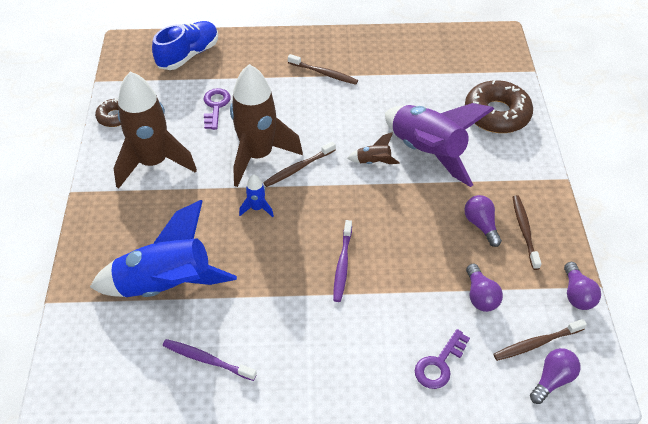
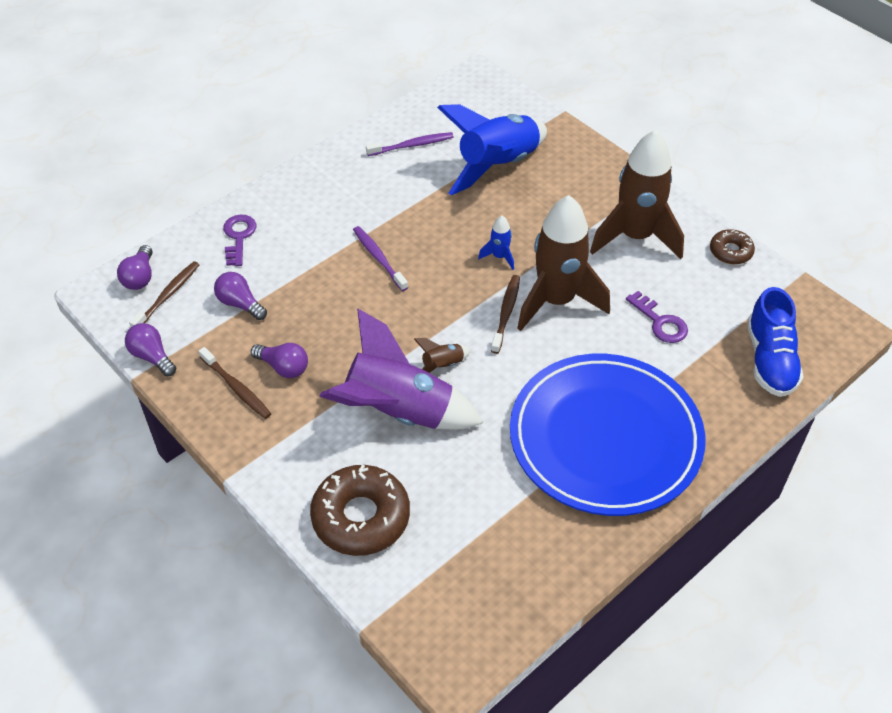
camera: 140 degrees right, 0 degrees up
brown toothbrush [288,54,358,85] -> blue plate [510,354,705,516]

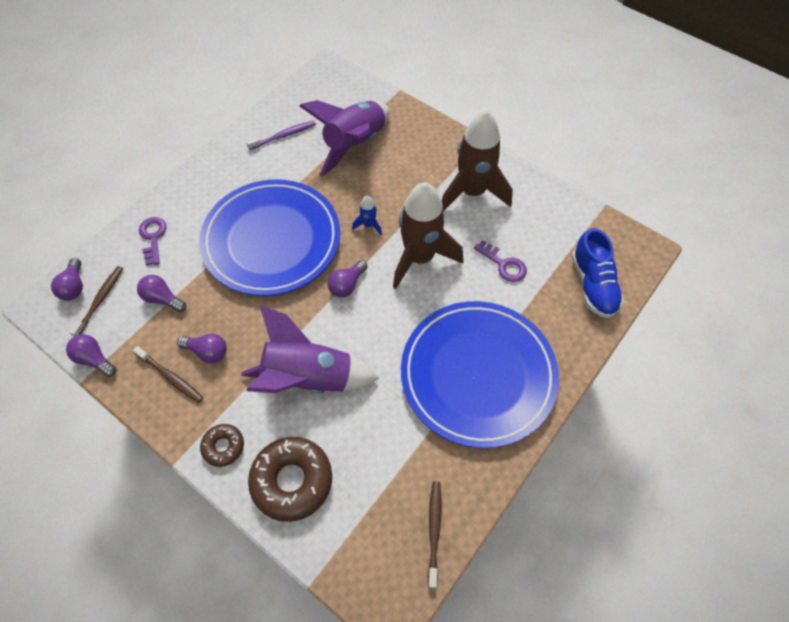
camera: 10 degrees left, 10 degrees up
purple toothbrush [353,226,408,291] -> blue plate [199,179,340,296]
brown rocket [414,338,471,373] -> none
blue rocket [437,104,547,195] -> purple rocket [299,100,390,176]
brown toothbrush [491,275,520,354] -> brown toothbrush moved to [428,481,441,588]
brown donut [710,229,755,264] -> brown donut moved to [200,424,244,467]
none -> purple light bulb [327,260,368,297]

